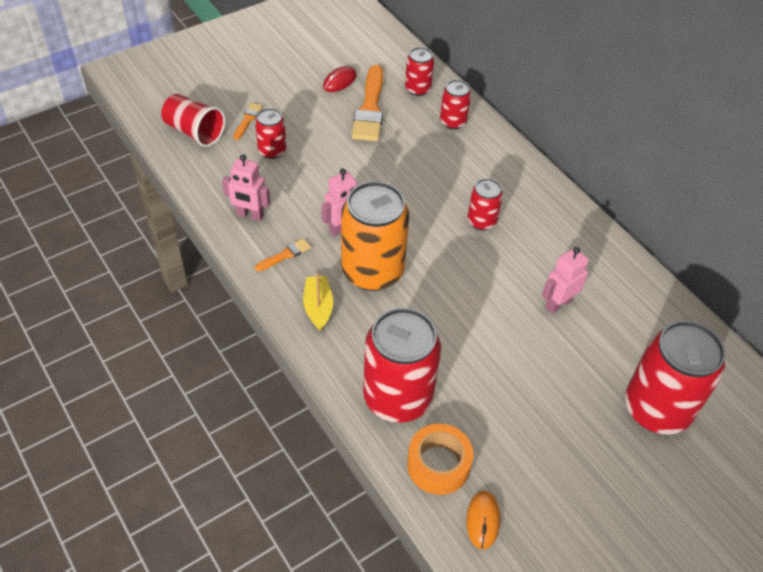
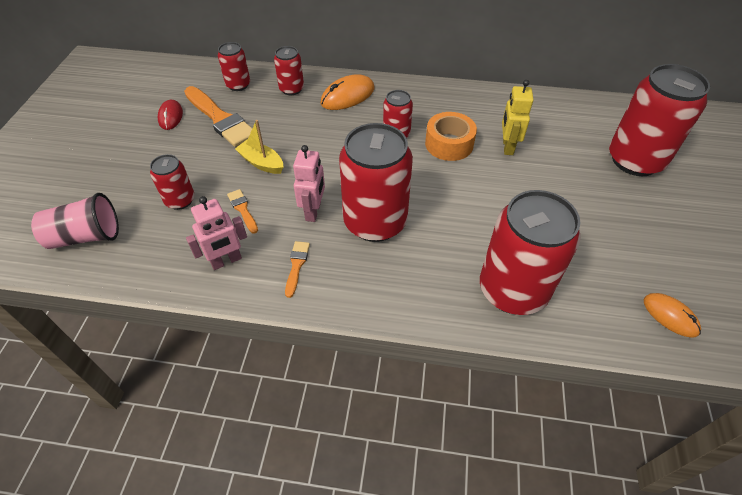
camera: 45 degrees left, 0 degrees up
red cup [161,94,225,147] -> pink cup [31,193,119,249]
orange brush [233,102,263,140] -> orange brush moved to [227,189,258,234]
yellow boat [303,273,333,331] -> yellow boat moved to [235,120,283,174]
orange can [341,181,409,291] -> red can [339,123,413,242]
orange tape [407,424,473,495] -> orange tape moved to [425,112,477,161]
pink robot [542,247,589,314] -> yellow robot [502,80,534,155]
none -> orange mouse [320,74,374,110]

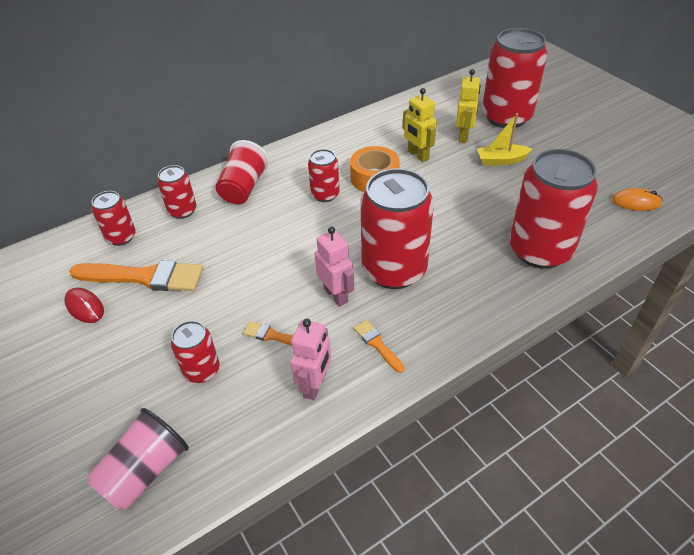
camera: 40 degrees left, 5 degrees down
yellow boat [235,120,283,174] -> yellow boat moved to [477,113,532,166]
orange mouse [320,74,374,110] -> red cup [216,140,269,204]
none -> yellow robot [456,69,480,143]

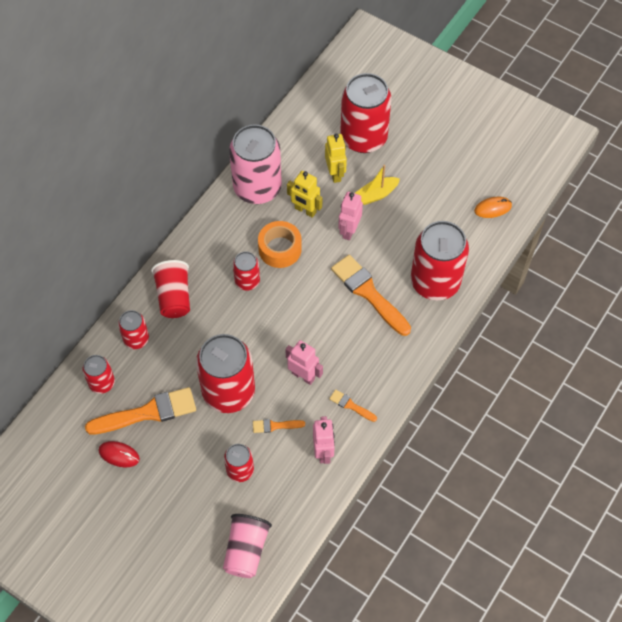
camera: 25 degrees left, 15 degrees up
red can [361,168,434,289] -> red can moved to [196,334,255,413]
none -> pink can [229,124,282,204]
none -> orange brush [331,255,411,336]
none -> pink robot [338,192,363,240]

